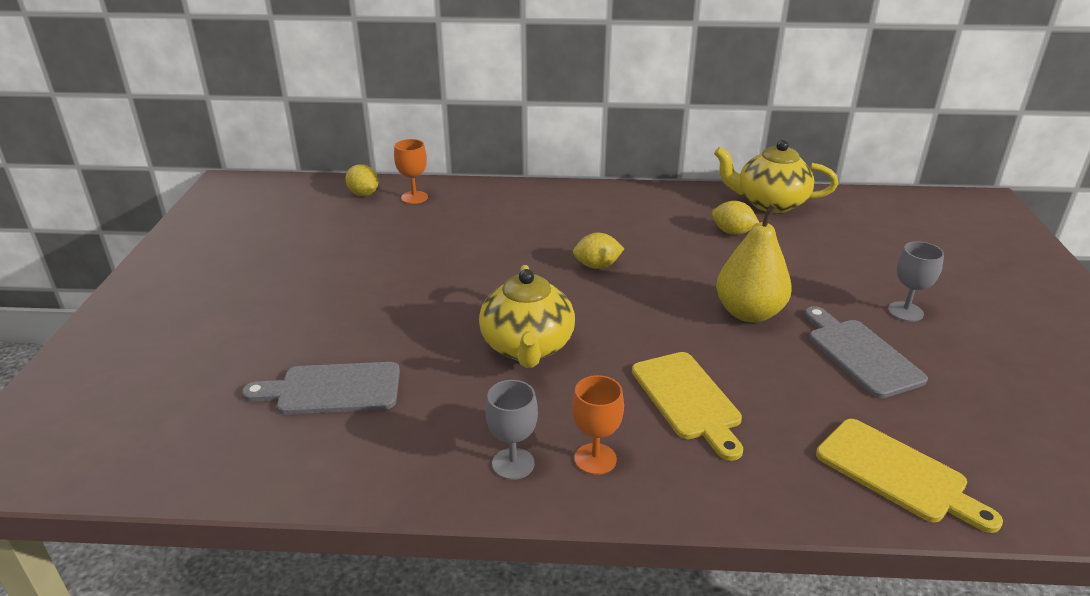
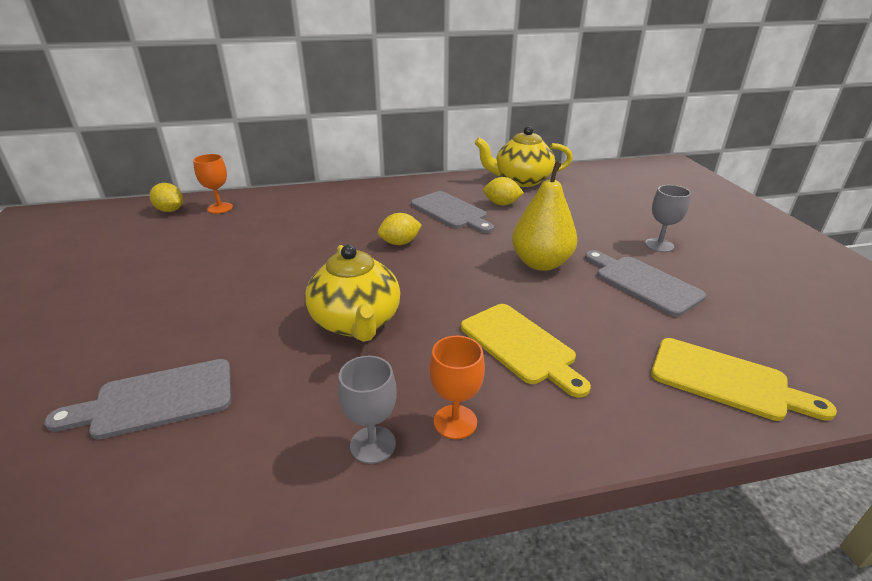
camera: 15 degrees left, 0 degrees up
none -> grey cutting board [411,191,494,233]

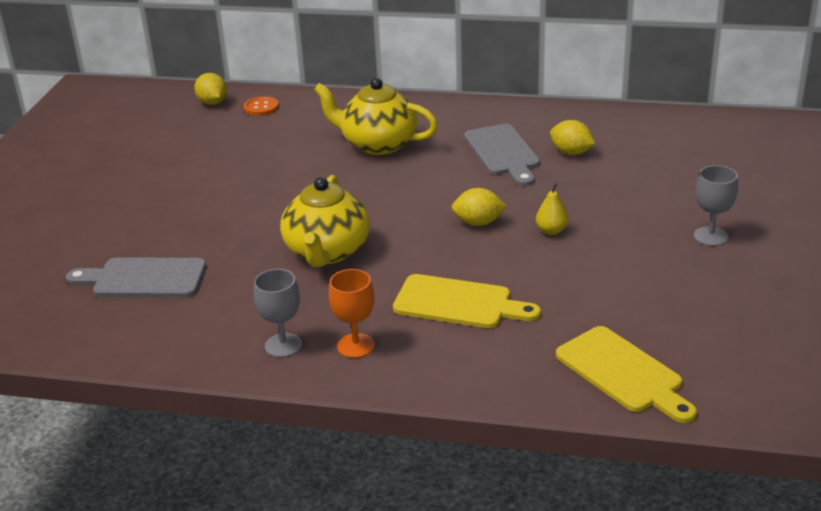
camera: 25 degrees right, 0 degrees up
orange goblet [193,154,233,214] -> orange button [244,96,279,116]
yellow lemon [378,213,422,245] -> yellow lemon moved to [451,188,507,226]
yellow cutting board [461,304,591,398] -> yellow cutting board turned 60 degrees counterclockwise [393,274,541,328]
yellow teapot [475,126,573,187] -> yellow teapot moved to [314,78,438,155]
yellow pear [512,161,577,271] -> yellow pear [536,183,569,235], size x0.46
grey cutting board [585,250,706,317] -> none

